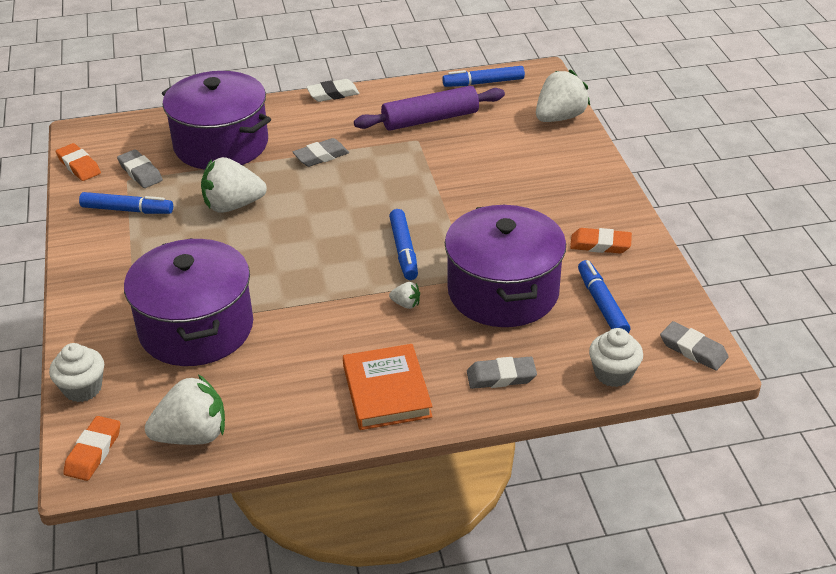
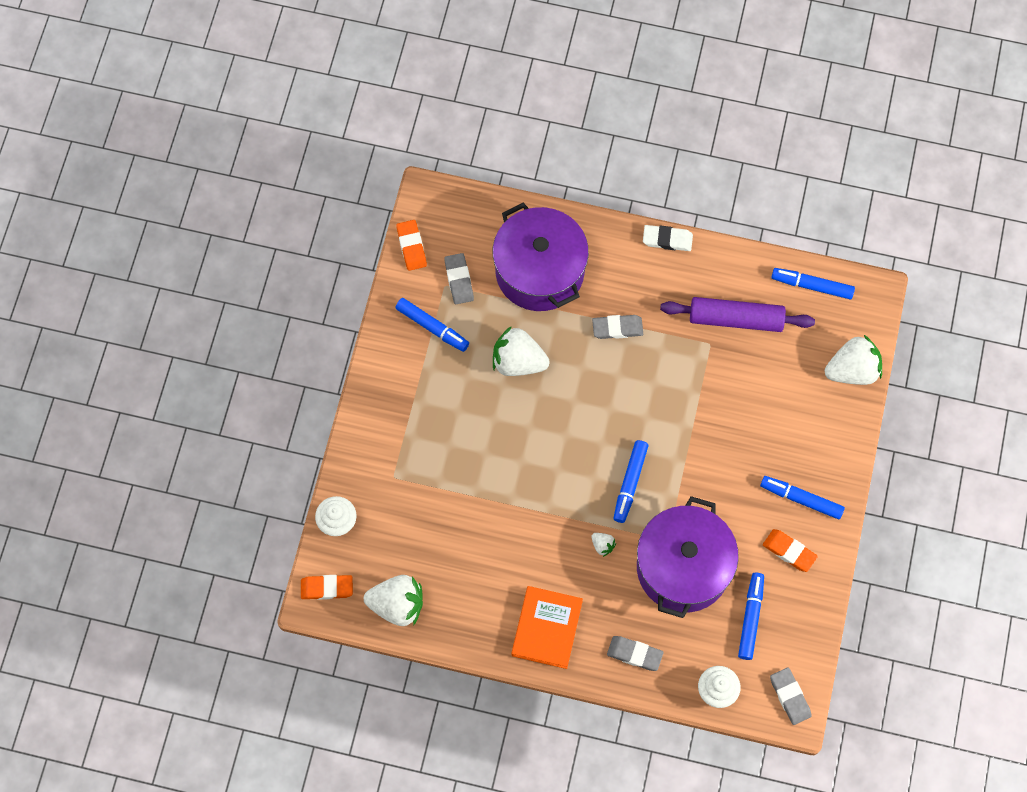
camera: 25 degrees right, 30 degrees up
orange eraser [63,416,120,481] -> orange eraser turned 45 degrees clockwise [301,575,353,600]
purple pot [124,238,253,366] -> none
none -> blue marker [760,476,845,520]

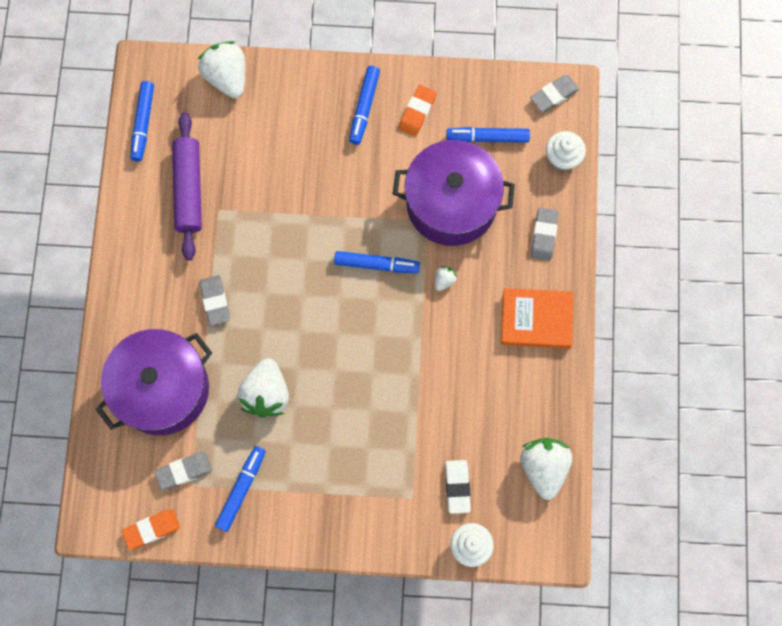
camera: 100 degrees left, 5 degrees up
orange eraser [301,575,353,600] -> none
white eraser [643,225,693,251] -> white eraser moved to [445,460,471,514]

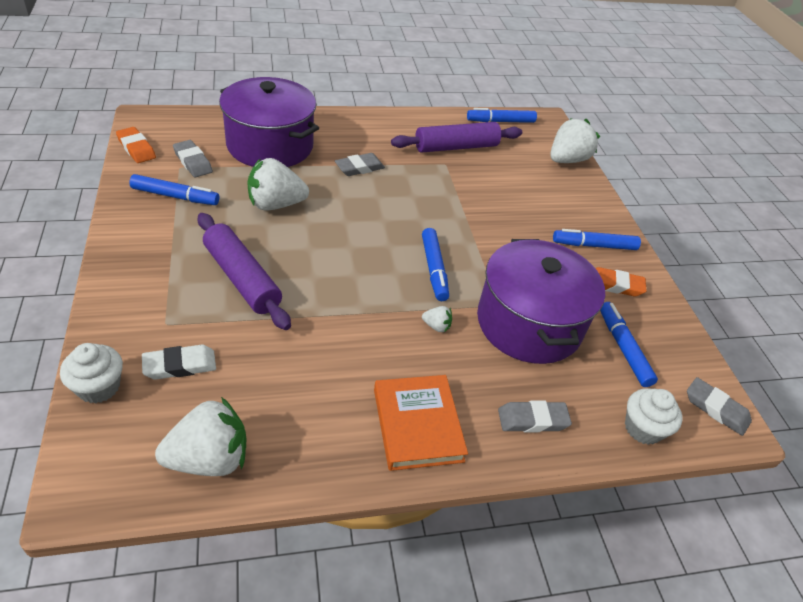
camera: 70 degrees right, 30 degrees down
none -> purple rolling pin [198,213,291,330]

